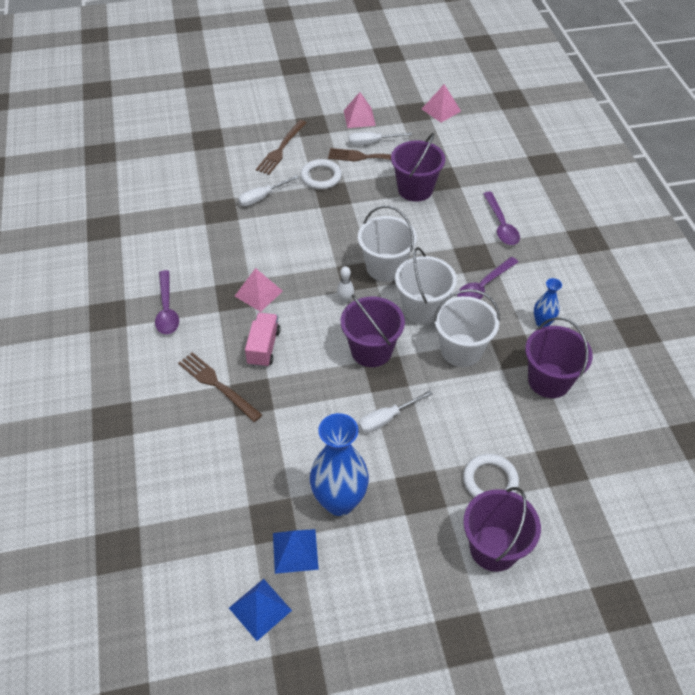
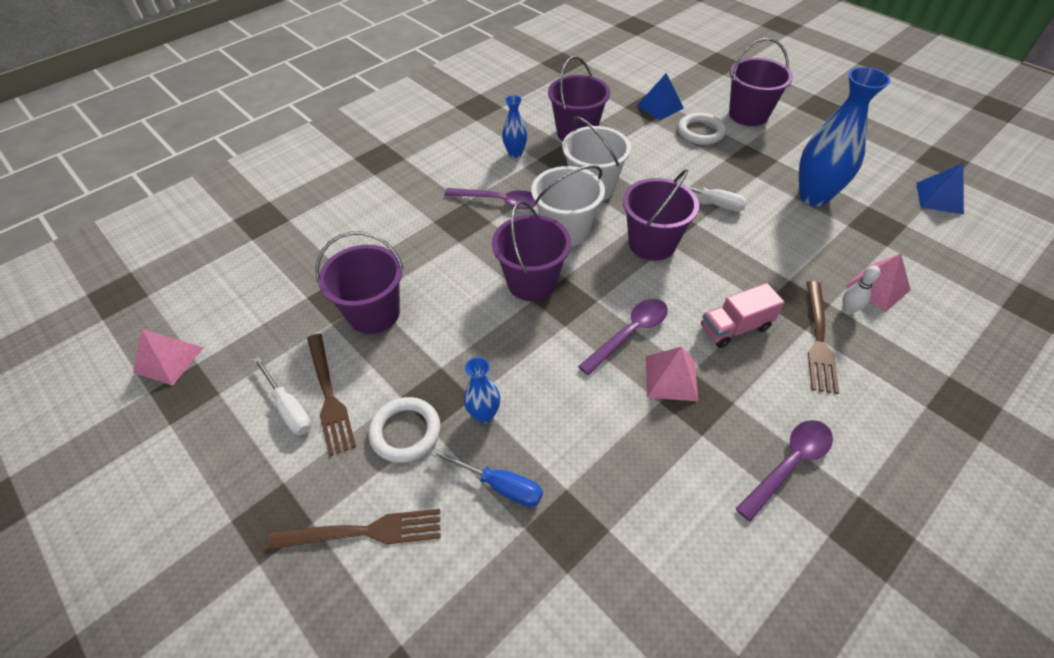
camera: 120 degrees left, 0 degrees up
white screwdriver [238,175,299,206] -> blue screwdriver [430,448,543,507]
blue pyramid [273,529,319,574] -> blue pyramid moved to [637,73,684,120]
white bowling pin [337,266,354,303] -> white bowling pin moved to [842,265,880,315]
pink pyramid [344,92,376,128] -> pink pyramid moved to [845,254,911,312]
white bucket [358,206,417,282] -> purple bucket [492,201,571,301]
purple spoon [483,192,520,245] -> purple spoon moved to [578,299,668,375]
none -> blue vase [464,357,500,423]

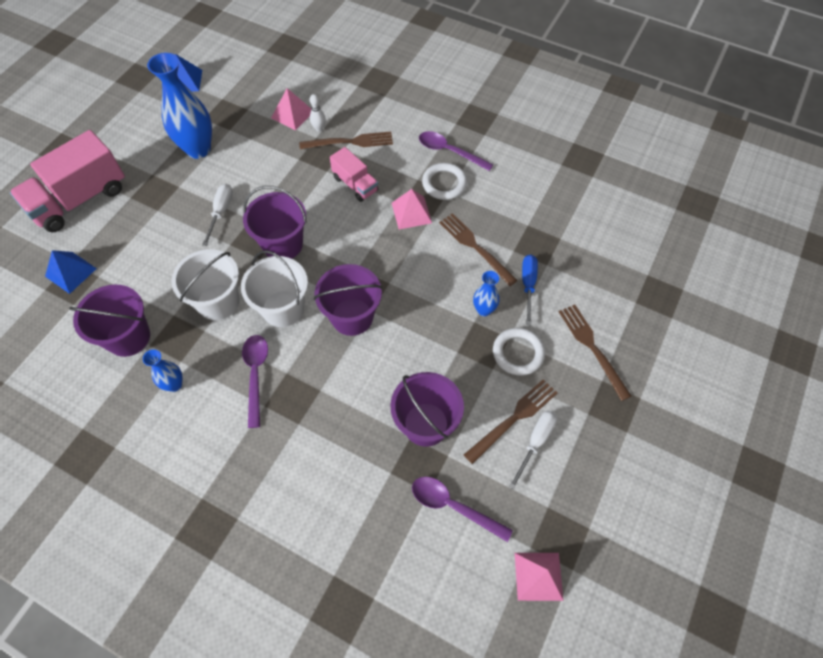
camera: 110 degrees left, 10 degrees up
purple spoon [578,299,668,375] -> purple spoon moved to [412,477,513,542]
white ring [678,113,726,145] -> white ring moved to [422,163,467,200]
purple bucket [729,38,793,126] -> pink truck [10,130,125,233]
none -> brown fork [439,213,518,286]

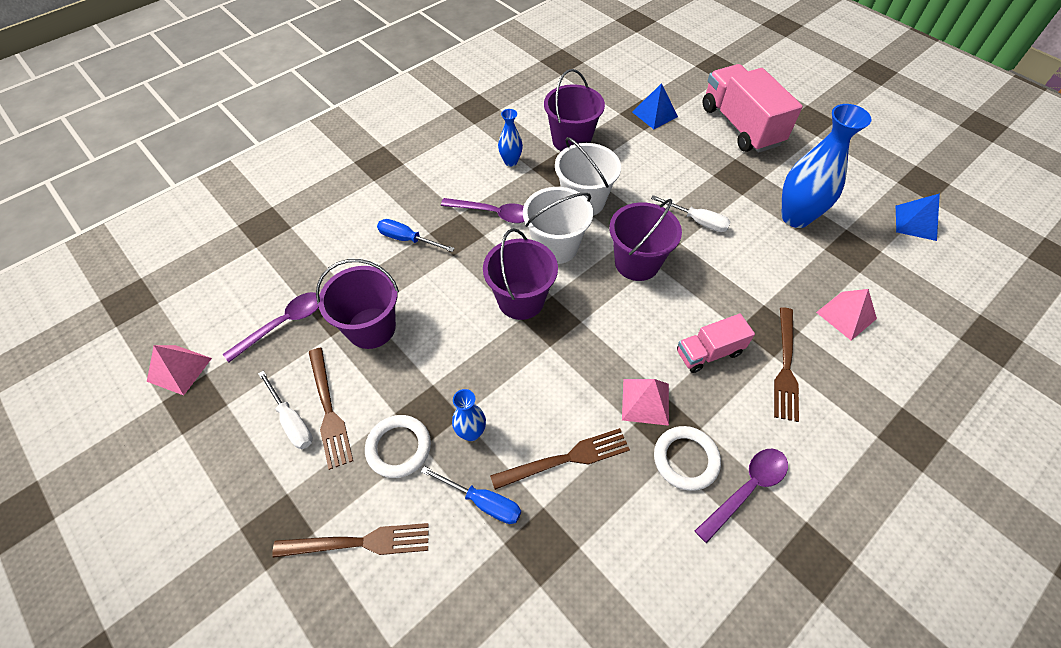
camera: 110 degrees right, 5 degrees down
white bowling pin [310,94,325,132] -> none
none -> blue screwdriver [377,219,455,252]

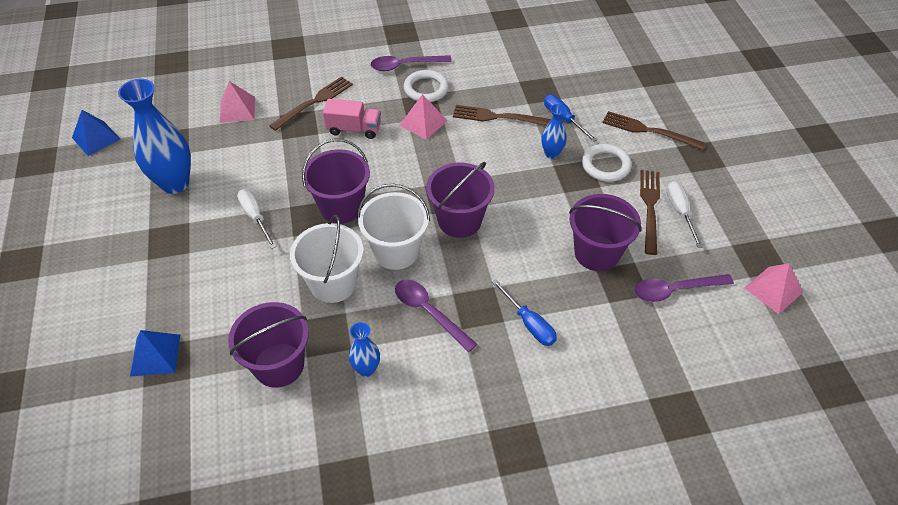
camera: 150 degrees left, 5 degrees down
pink truck [703,64,803,153] -> none

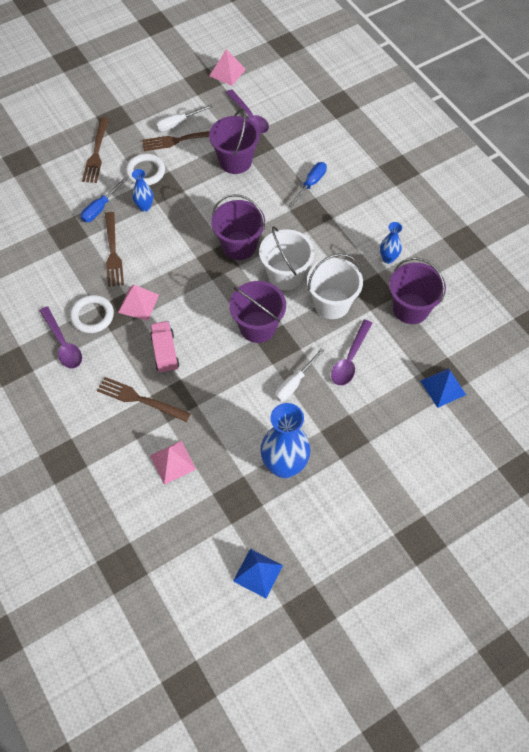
camera: 110 degrees left, 10 degrees up
purple spoon [395,279,477,352] -> purple spoon moved to [331,319,373,386]

